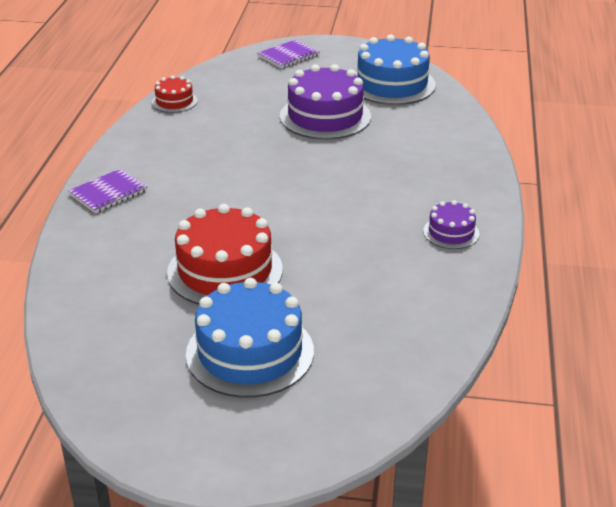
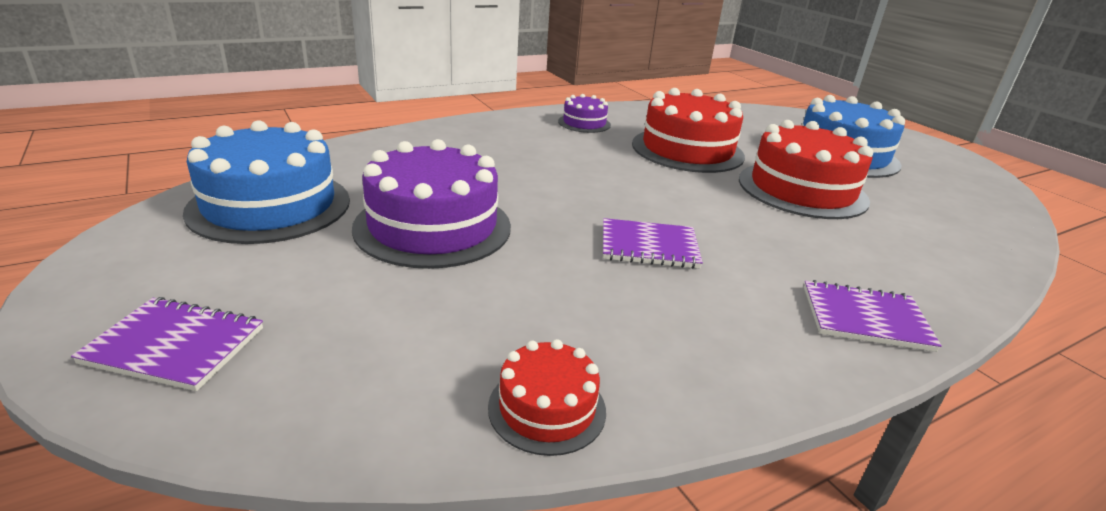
camera: 130 degrees left, 5 degrees down
none -> purple notebook [603,218,703,269]
none -> red cake [632,88,745,173]

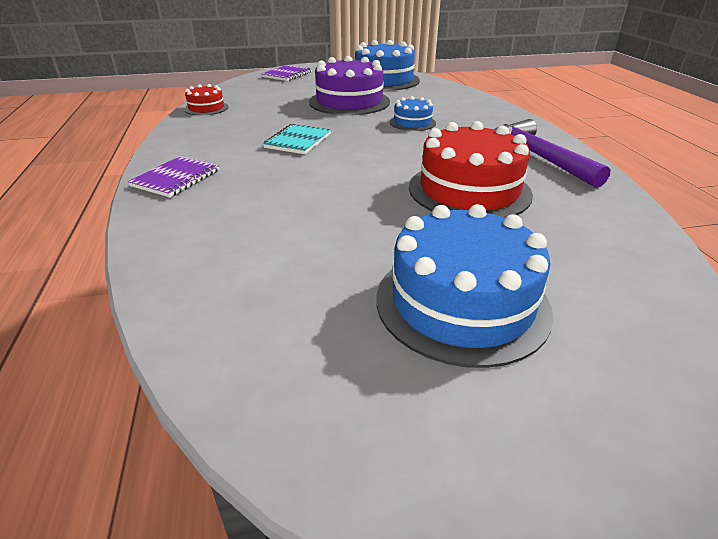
camera: 110 degrees right, 5 degrees up
purple cake [558,94,611,133] -> purple hammer [495,119,611,188]
purple notebook [603,218,703,269] -> turquoise notebook [263,124,331,154]
red cake [739,120,873,219] -> none
none -> blue cake [390,96,436,131]

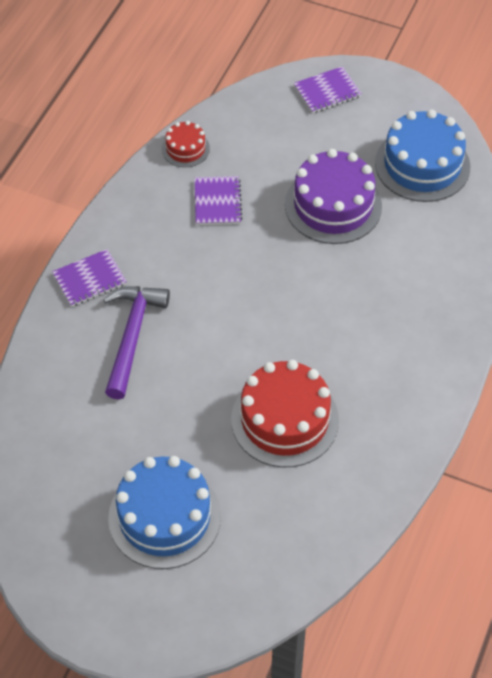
camera: 35 degrees right, 20 degrees up
turquoise notebook [263,124,331,154] -> none
blue cake [390,96,436,131] -> none
purple hammer [495,119,611,188] -> purple hammer moved to [103,286,170,400]
none -> purple notebook [195,176,243,225]

